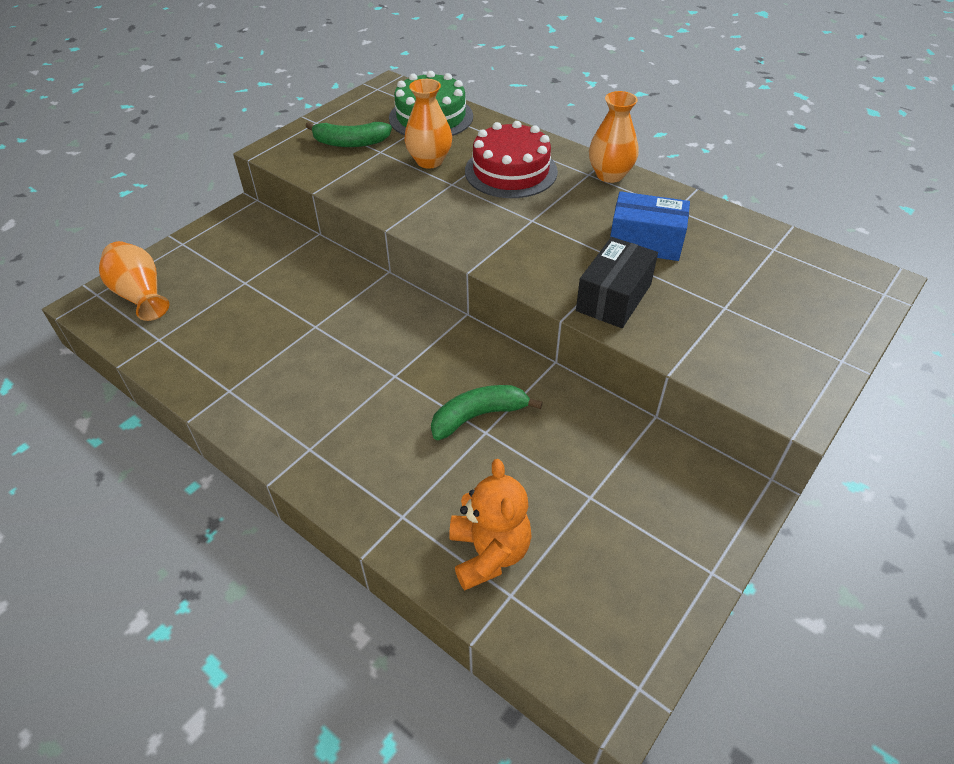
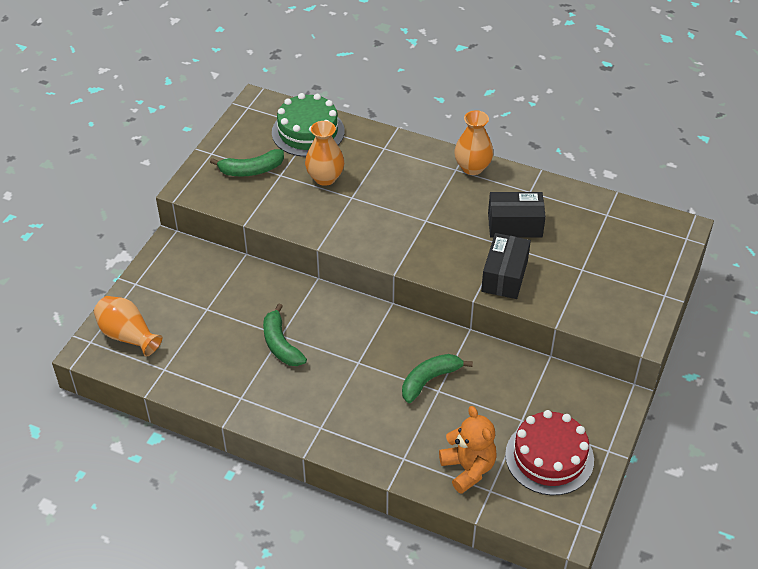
camera: 15 degrees left, 0 degrees up
red cake [465,121,558,198] -> red cake moved to [505,410,594,495]
blue box [610,191,690,261] -> black box [488,192,546,237]
none -> green banana [263,304,307,366]

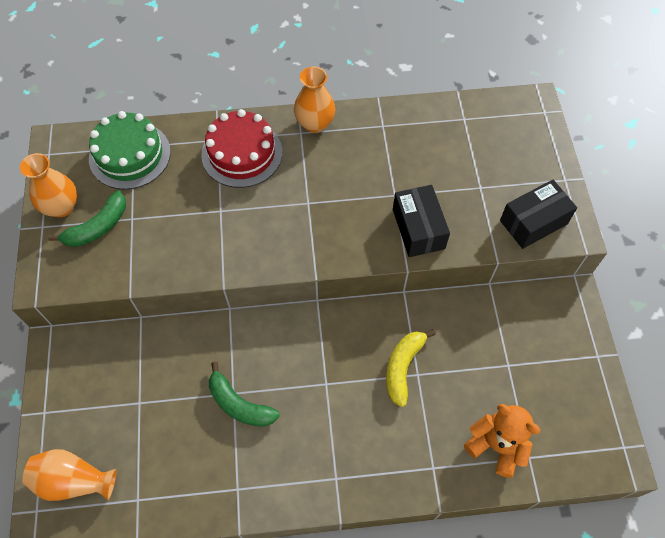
camera: 30 degrees left, 15 degrees up
orange vase [305,121,344,186] -> orange vase moved to [20,153,77,217]
green banana [402,354,473,403] -> yellow banana [386,329,436,407]
black box [488,192,546,237] -> black box moved to [500,180,577,249]
red cake [505,410,594,495] -> red cake moved to [201,109,283,188]

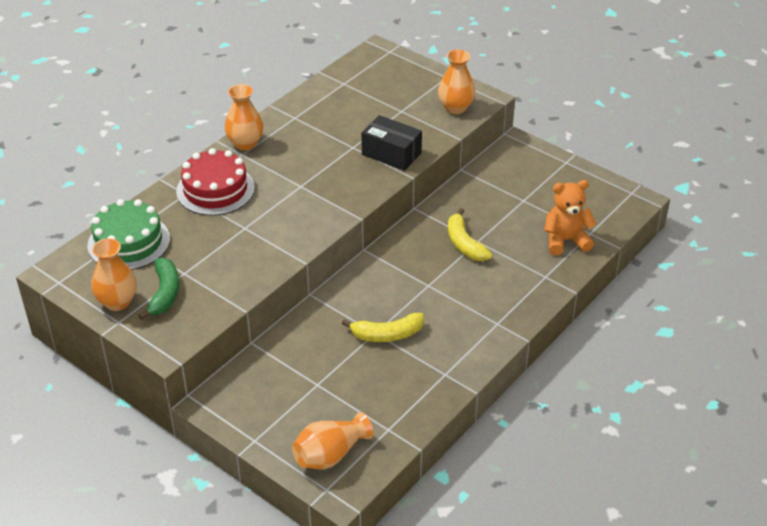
camera: 45 degrees left, 20 degrees down
green banana [209,362,280,427] -> yellow banana [342,313,424,342]
black box [500,180,577,249] -> orange vase [438,49,475,114]

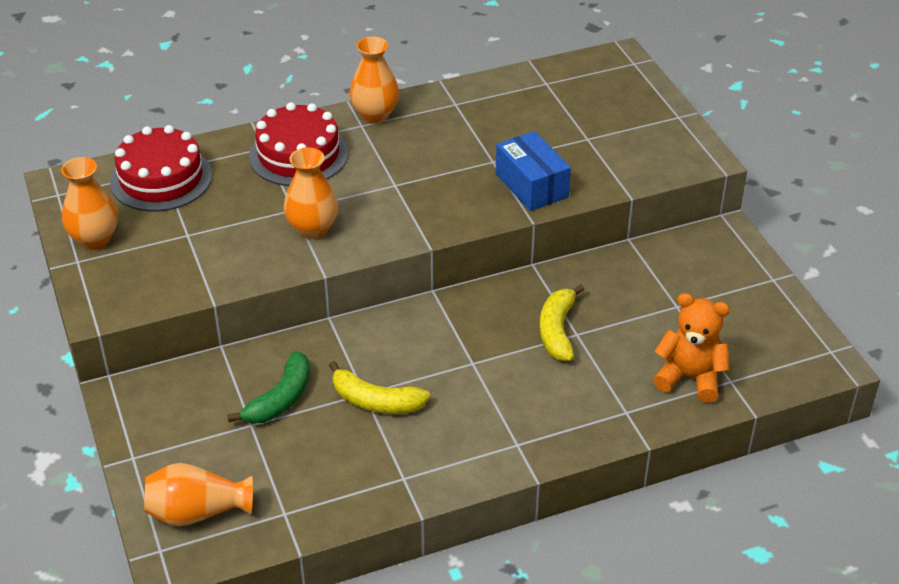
camera: 30 degrees right, 0 degrees up
green cake [87,199,170,270] -> red cake [110,125,212,211]
green banana [138,258,179,320] -> green banana moved to [227,351,310,424]
black box [361,115,422,171] -> blue box [496,131,571,211]
orange vase [438,49,475,114] -> orange vase moved to [284,147,338,239]

